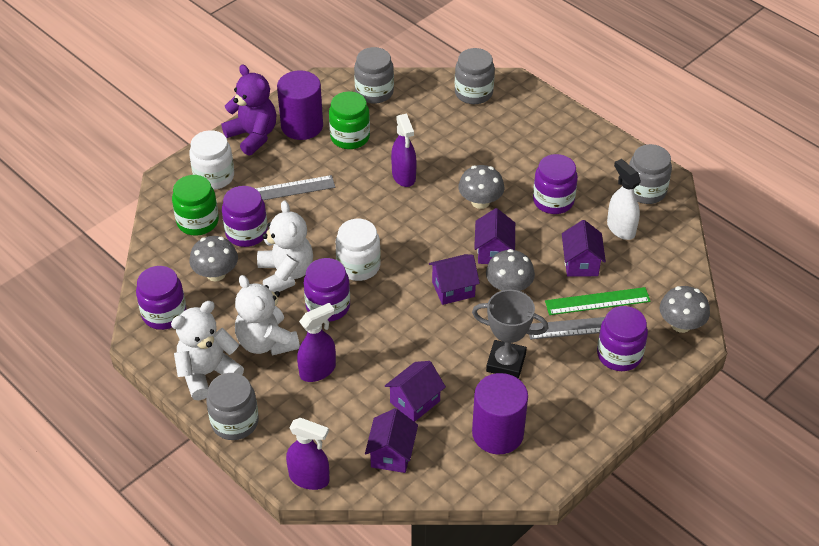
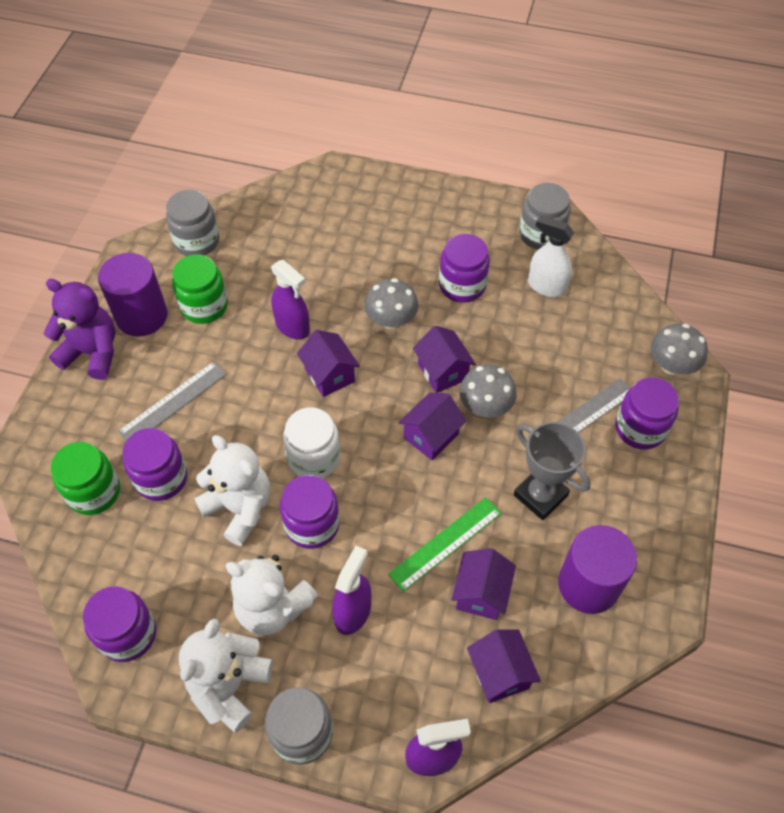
camera: 30 degrees left, 10 degrees up
white jar [189,130,234,189] -> none
grey mushroom [189,236,238,281] -> none
grey jar [455,48,495,104] -> none
grey trophy [472,290,548,379] -> grey trophy turned 60 degrees clockwise [514,422,591,520]
green ruler [545,287,651,315] -> green ruler moved to [388,497,501,592]
purple house [562,220,606,277] -> purple house moved to [297,330,360,397]

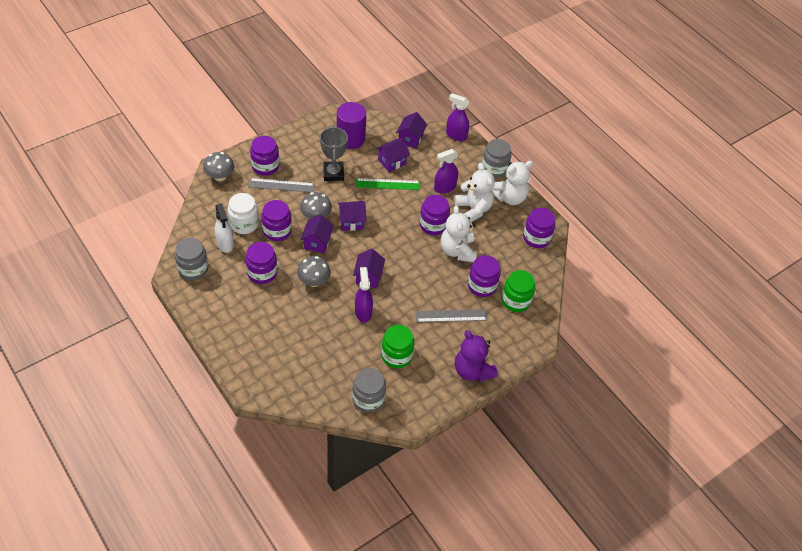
camera: 145 degrees left, 5 degrees down
purple cylinder [98,253,168,337] -> none
white jar [283,407,340,478] -> white jar moved to [228,193,259,234]
none -> purple jar [261,200,292,241]

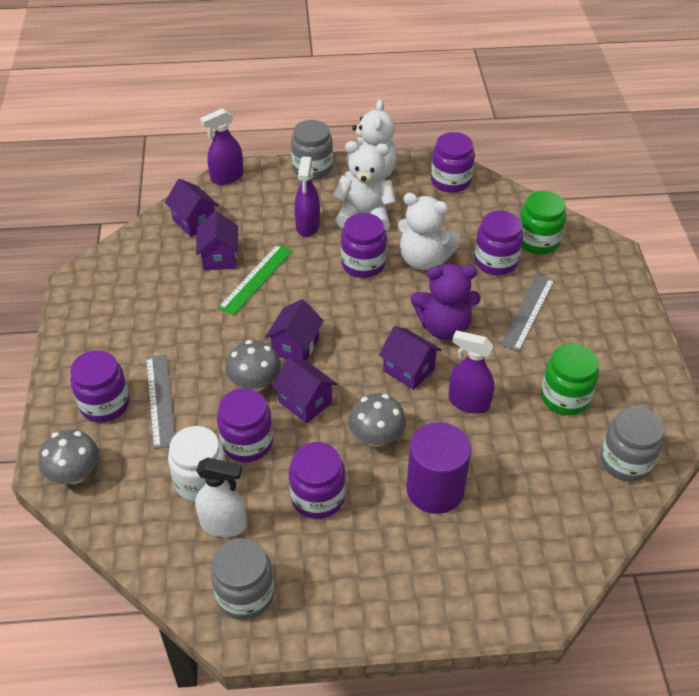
camera: 55 degrees left, 5 degrees down
grey ruler [248,178,315,192] -> grey ruler turned 45 degrees counterclockwise [146,354,175,449]
grey trophy [320,126,348,181] -> none
purple cylinder [337,102,366,149] -> purple cylinder moved to [406,422,471,514]
purple teddy bear [455,330,498,381] -> purple teddy bear moved to [411,264,481,340]

